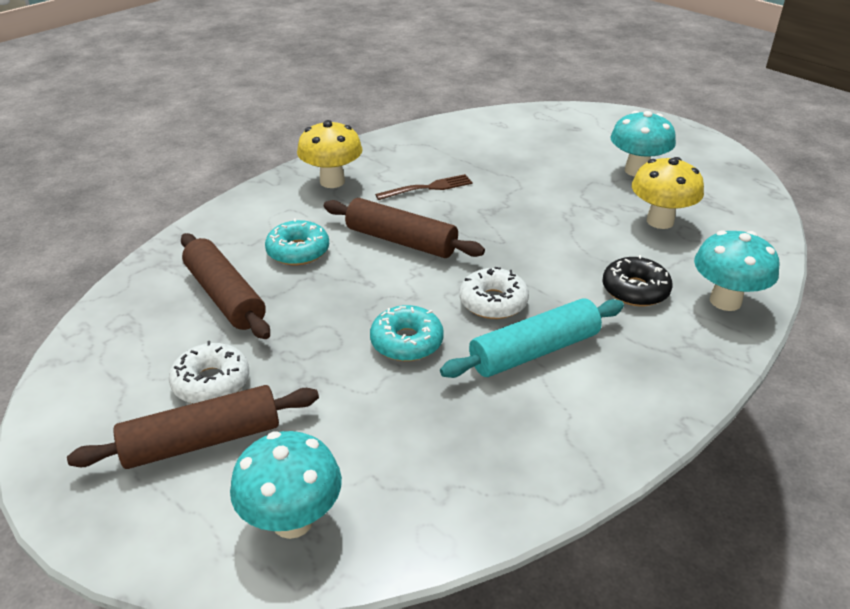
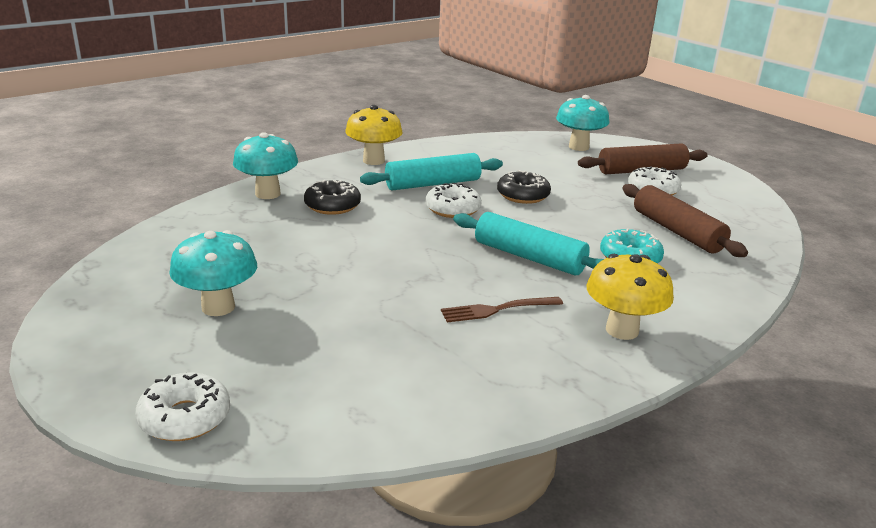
camera: 175 degrees left, 10 degrees down
brown rolling pin [324,198,485,258] -> turquoise rolling pin [453,212,604,275]
turquoise donut [370,305,444,361] -> black donut [497,170,551,204]
yellow mushroom [632,157,704,229] -> yellow mushroom moved to [345,105,403,165]
none -> white donut [135,373,230,441]

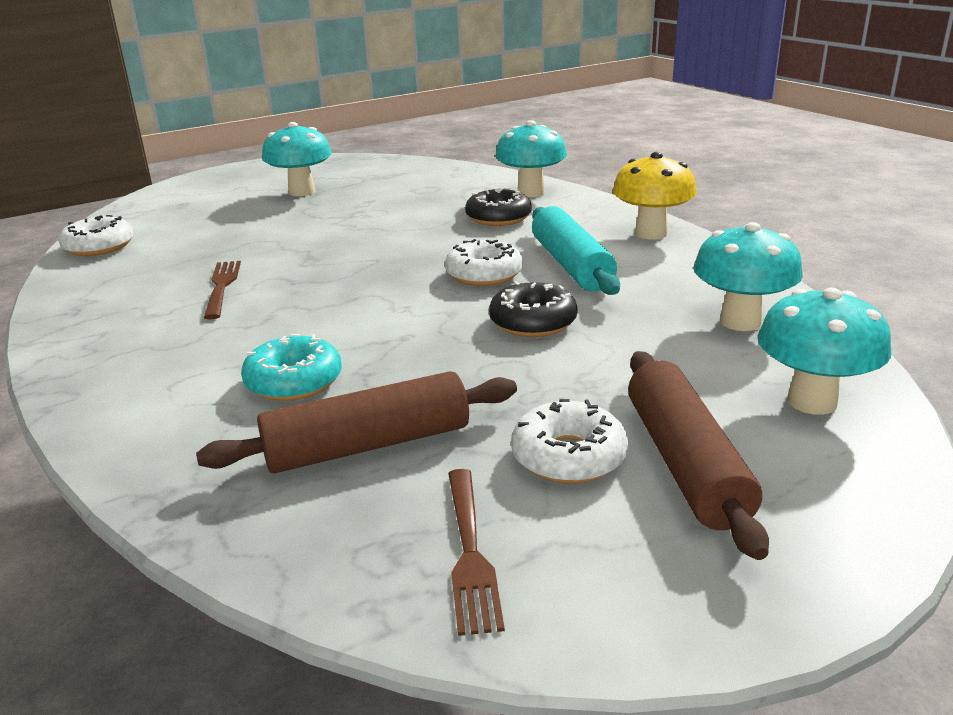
camera: 100 degrees right, 0 degrees up
white donut [135,373,230,441] -> white donut moved to [59,215,134,256]
turquoise rolling pin [453,212,604,275] -> none
yellow mushroom [586,254,674,340] -> none
none -> brown fork [448,469,505,636]
none -> turquoise mushroom [693,222,803,331]

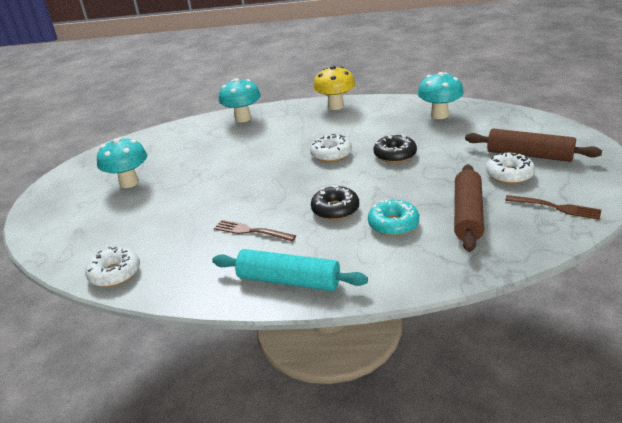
camera: 55 degrees left, 5 degrees up
black donut [465,188,532,226] -> black donut moved to [311,185,359,220]
turquoise rolling pin [532,206,620,295] -> turquoise rolling pin moved to [212,249,368,291]
turquoise mushroom [757,287,891,414] -> none

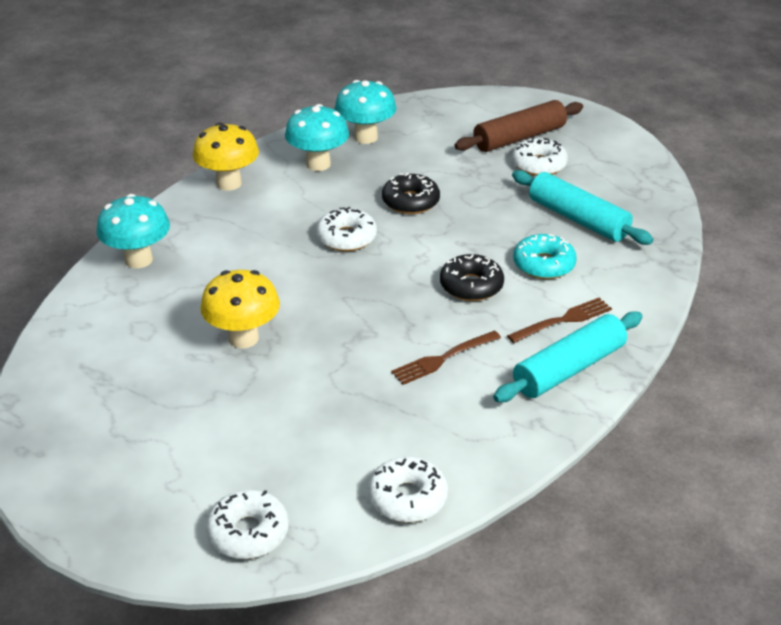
camera: 60 degrees left, 5 degrees up
turquoise mushroom [97,137,147,188] -> turquoise mushroom moved to [285,104,349,171]
brown rolling pin [454,164,484,252] -> turquoise rolling pin [512,170,654,245]
brown fork [505,195,601,220] -> brown fork moved to [507,297,612,343]
none -> yellow mushroom [200,270,280,348]
none -> white donut [206,490,289,559]

